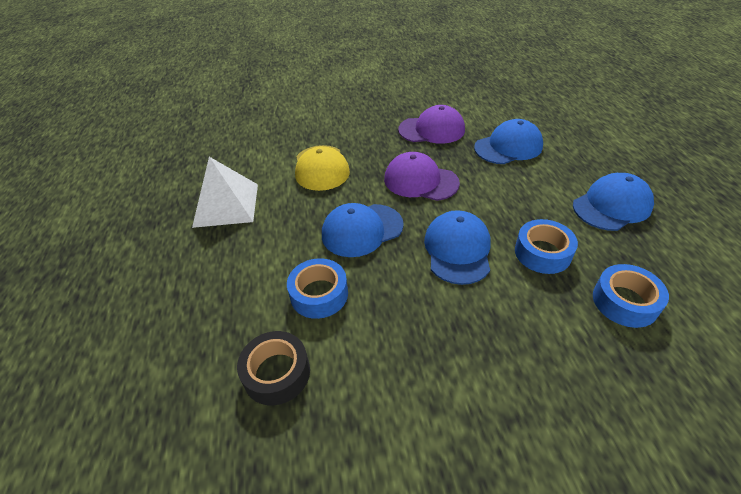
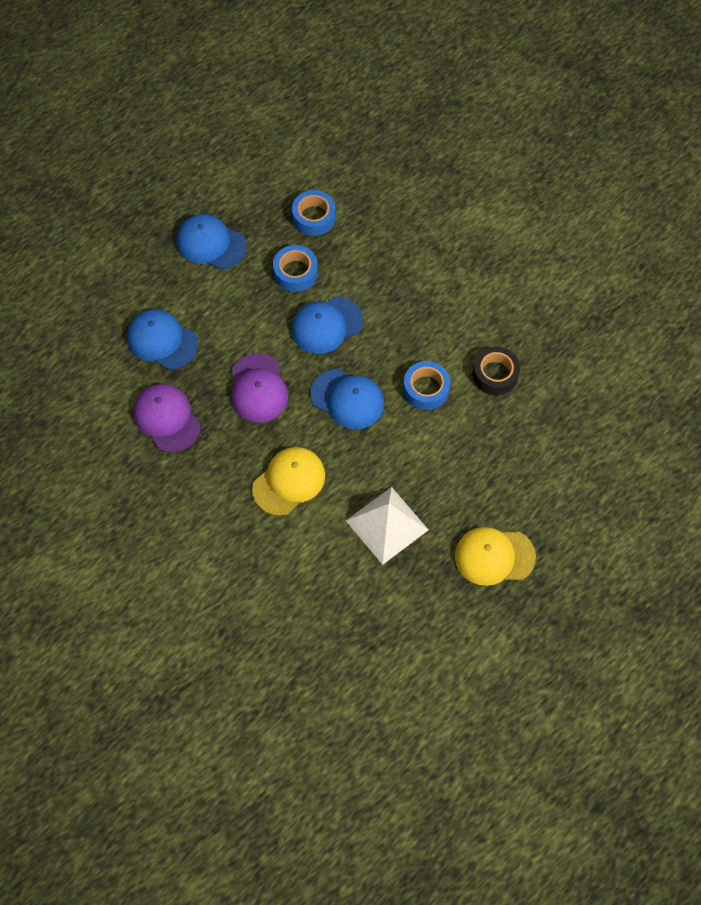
camera: 125 degrees left, 20 degrees up
none -> yellow cap [455,527,536,586]

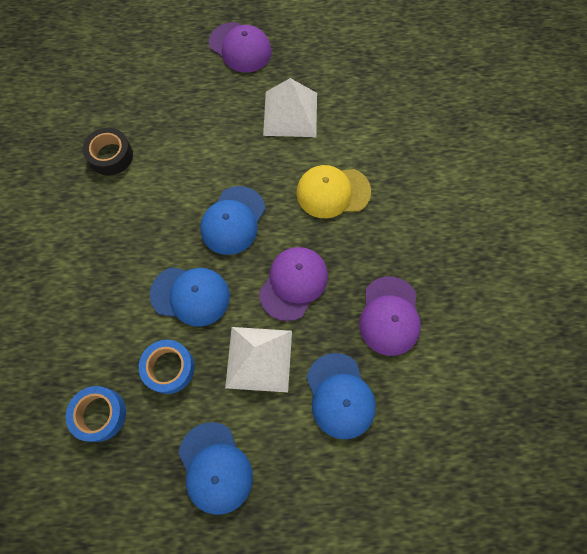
camera: 140 degrees left, 5 degrees up
blue cap [310,369,384,429] -> blue cap turned 135 degrees counterclockwise [200,186,265,255]
blue tape [403,361,450,410] -> none
yellow cap [455,527,536,586] -> purple cap [209,22,272,72]
none -> white pyramid [225,327,292,392]

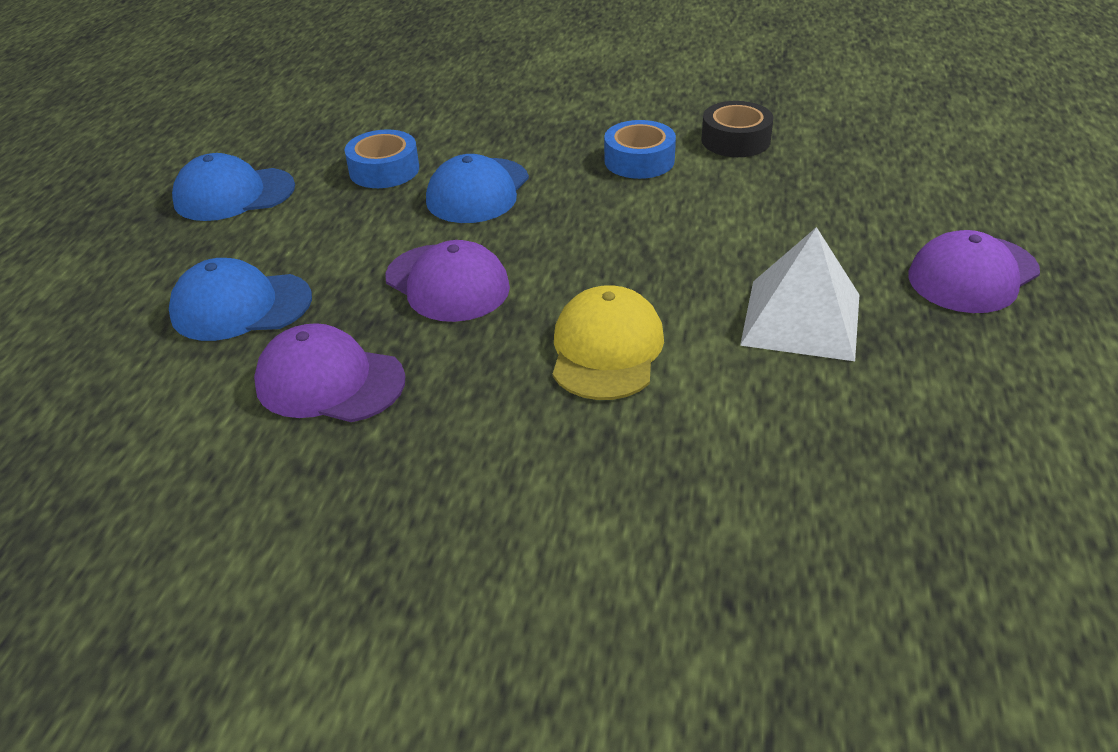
camera: 105 degrees right, 30 degrees down
blue tape [66,386,126,442] -> blue tape moved to [604,120,676,179]
blue cap [200,186,265,255] -> none
white pyramid [225,327,292,392] -> none

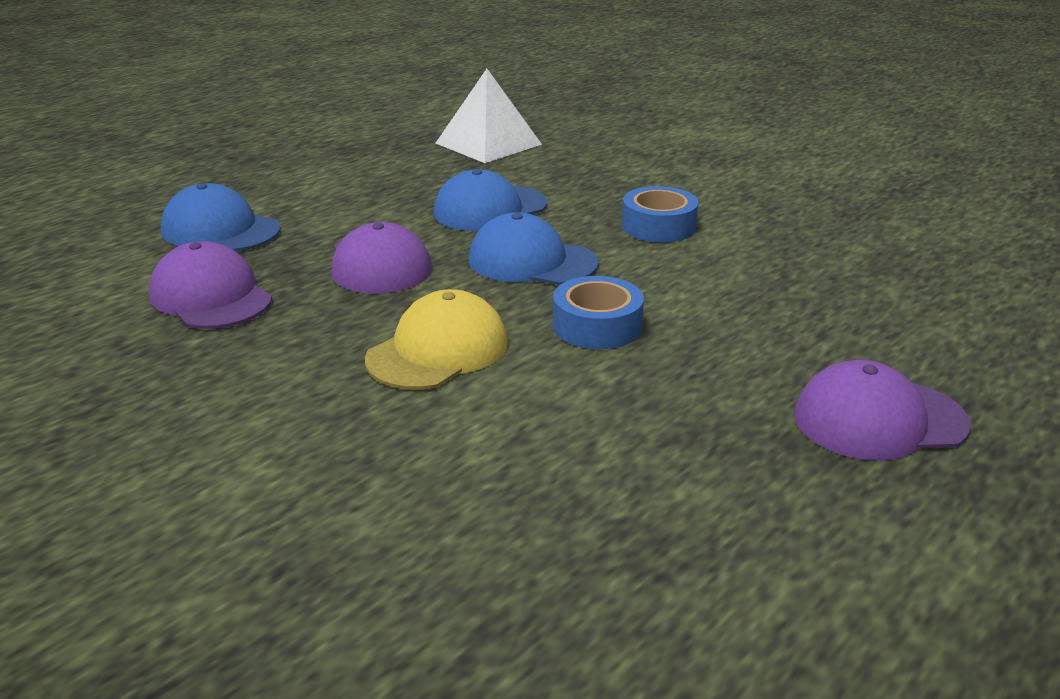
camera: 30 degrees right, 10 degrees down
blue cap [172,153,295,221] -> blue cap moved to [469,212,599,285]
blue tape [345,130,419,188] -> blue tape moved to [553,276,644,349]
black tape [701,101,773,157] -> none
white pyramid [740,227,859,361] -> white pyramid moved to [435,69,542,163]

